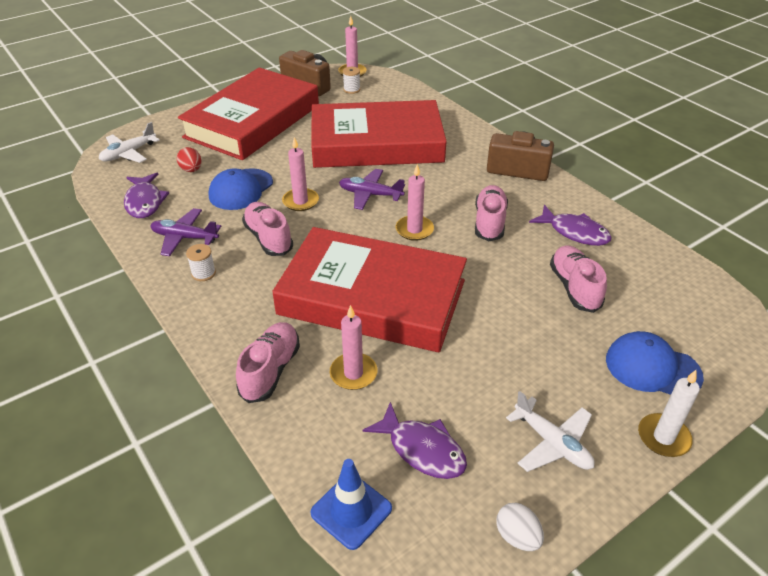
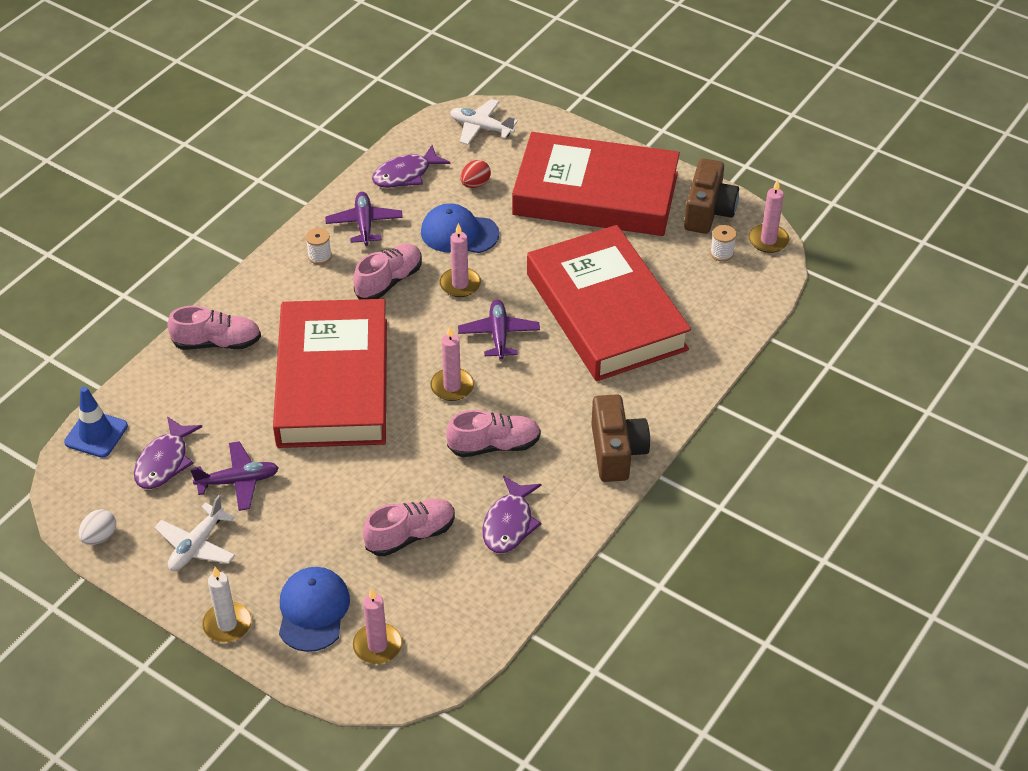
camera: 70 degrees right, 5 degrees up
pink candle [330,305,377,390] -> pink candle moved to [353,588,402,664]
none -> purple plane [190,441,279,511]

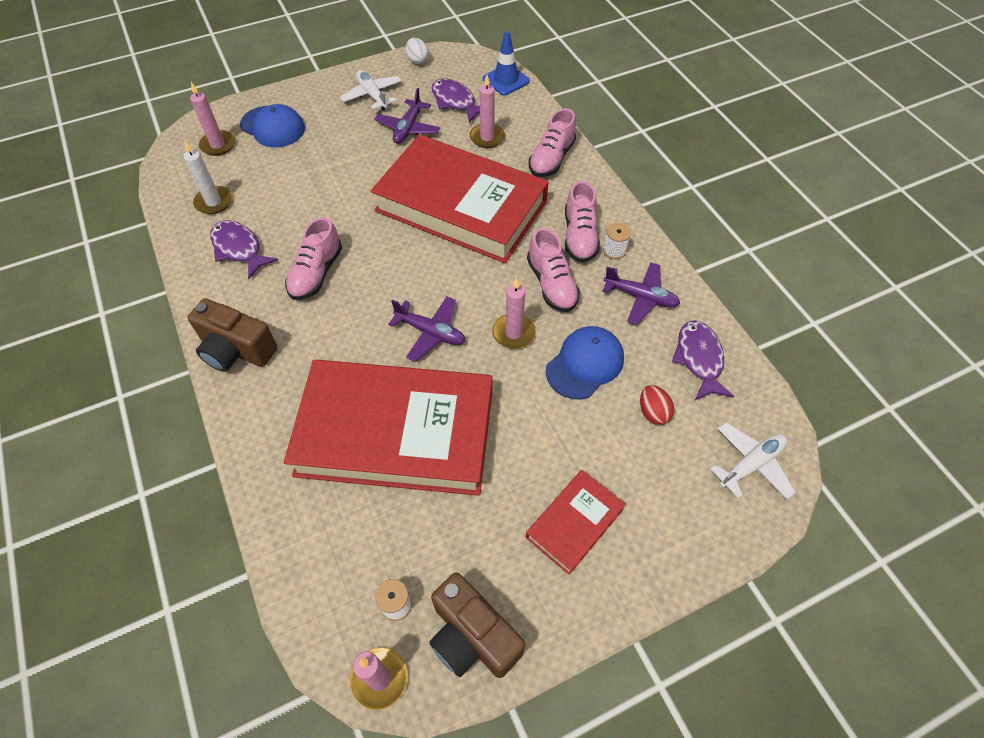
camera: 120 degrees right, 10 degrees up
white candle [202,567,251,642] -> white candle moved to [184,140,232,214]
pink shoe [362,499,455,556] -> pink shoe moved to [565,181,600,263]
pink candle [430,327,474,401] -> pink candle moved to [470,75,505,148]
red book [512,132,680,236] -> red book [526,470,626,575], size x0.45

